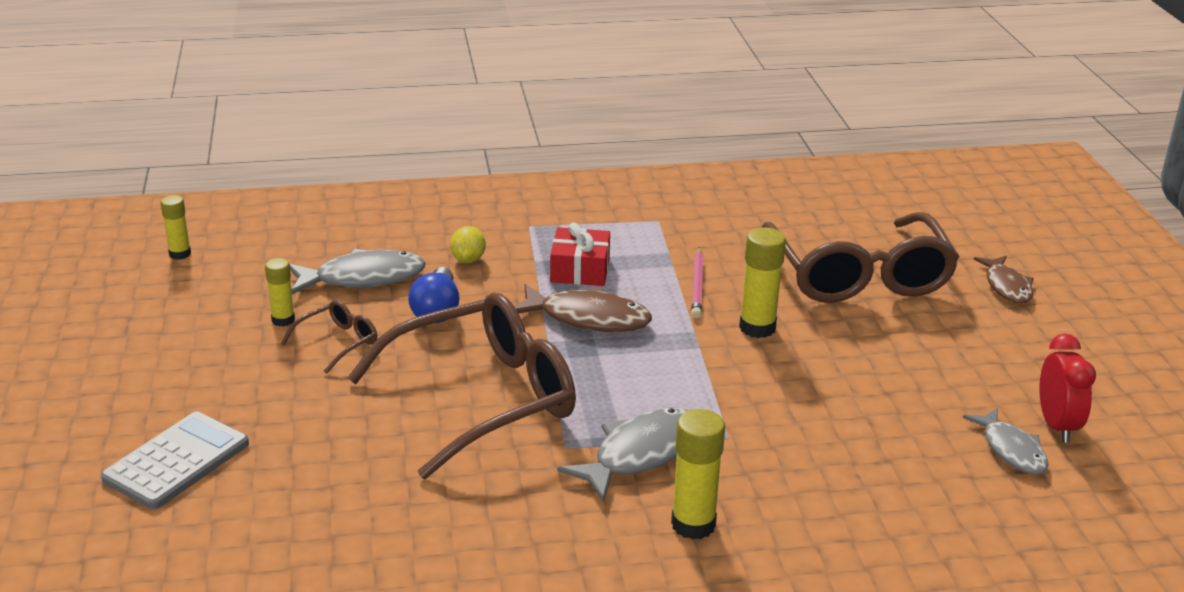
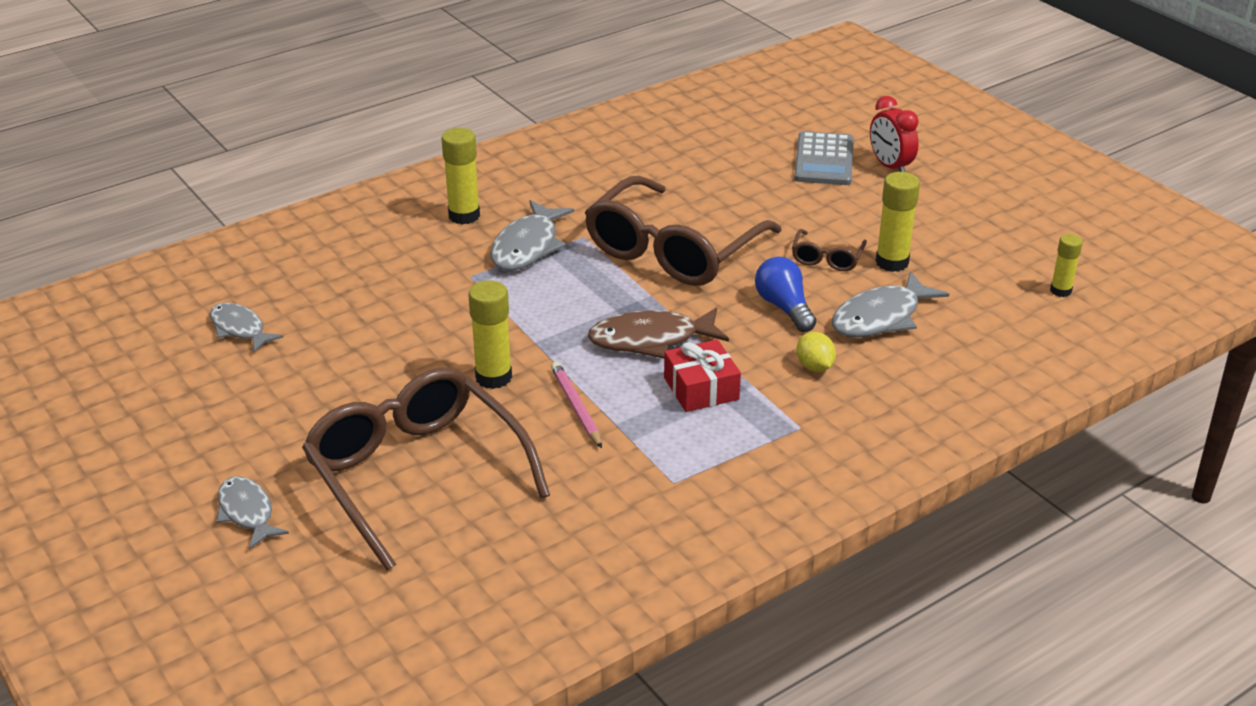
camera: 155 degrees right, 5 degrees up
yellow glue stick [265,258,295,327] -> yellow glue stick [875,172,920,272], size x1.60
brown fish [974,256,1034,304] -> grey fish [216,476,289,550]
red clock [1039,334,1096,442] -> red clock moved to [870,96,919,172]

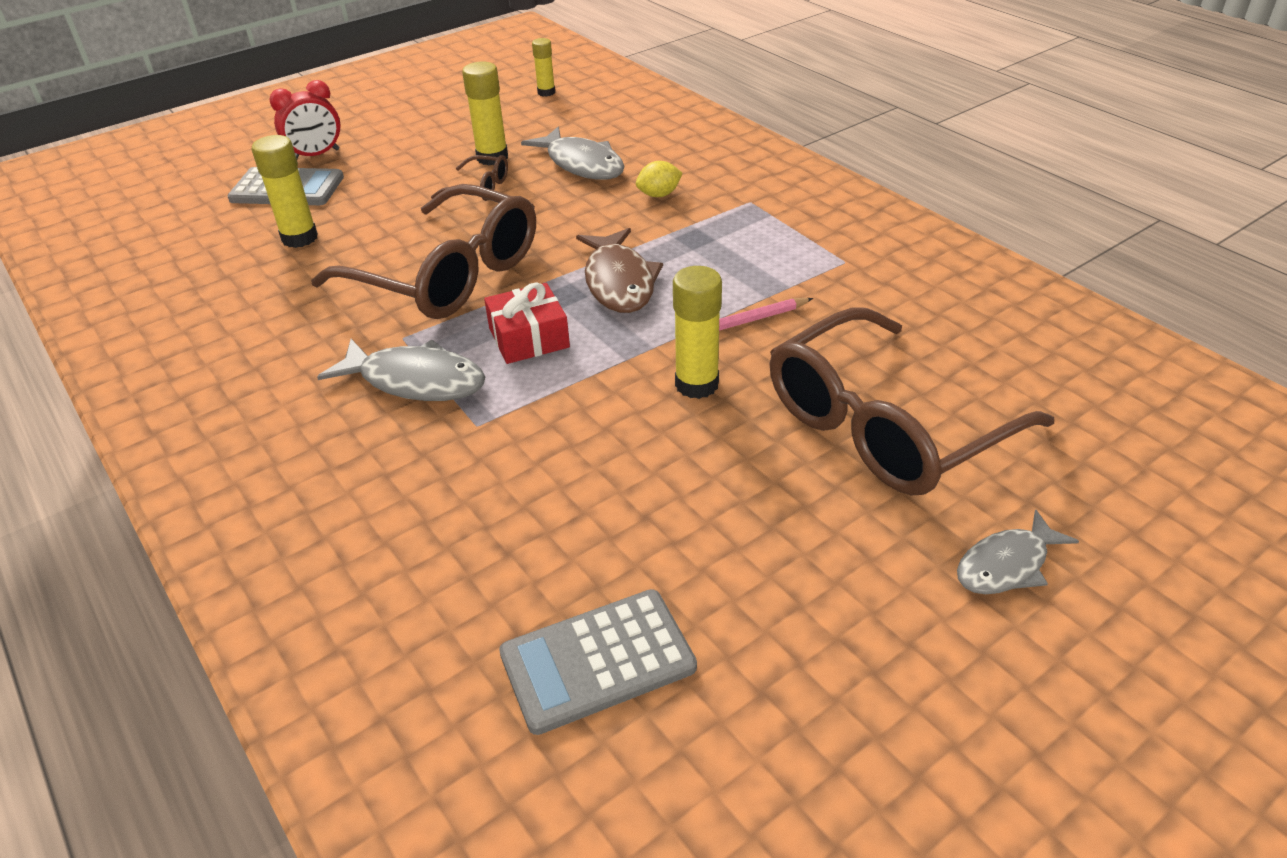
camera: 90 degrees left, 5 degrees up
grey fish [210,303,283,352] -> grey calculator [499,589,697,735]
yellow glue stick [441,128,480,225] -> yellow glue stick moved to [252,135,318,248]
red gift [664,339,741,412] -> red gift moved to [484,282,570,364]
blue light bulb [755,257,816,332] -> none

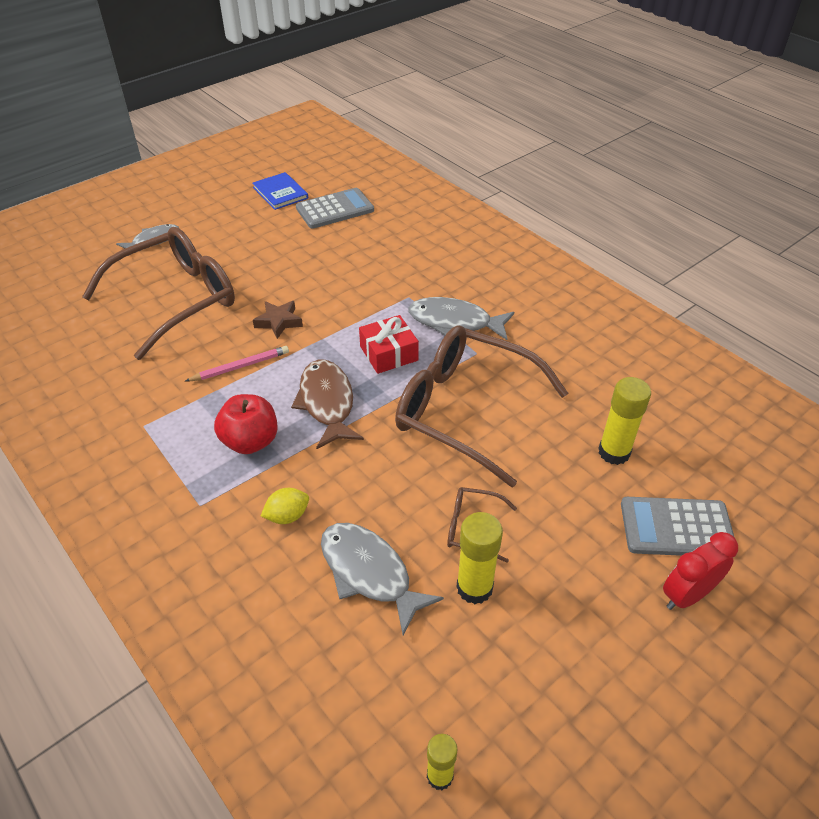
camera: 175 degrees right, 5 degrees up
yellow glue stick [673,266,722,399] -> brown star [253,301,303,339]
none -> red apple [214,394,278,454]
none -> blue book [252,172,308,210]

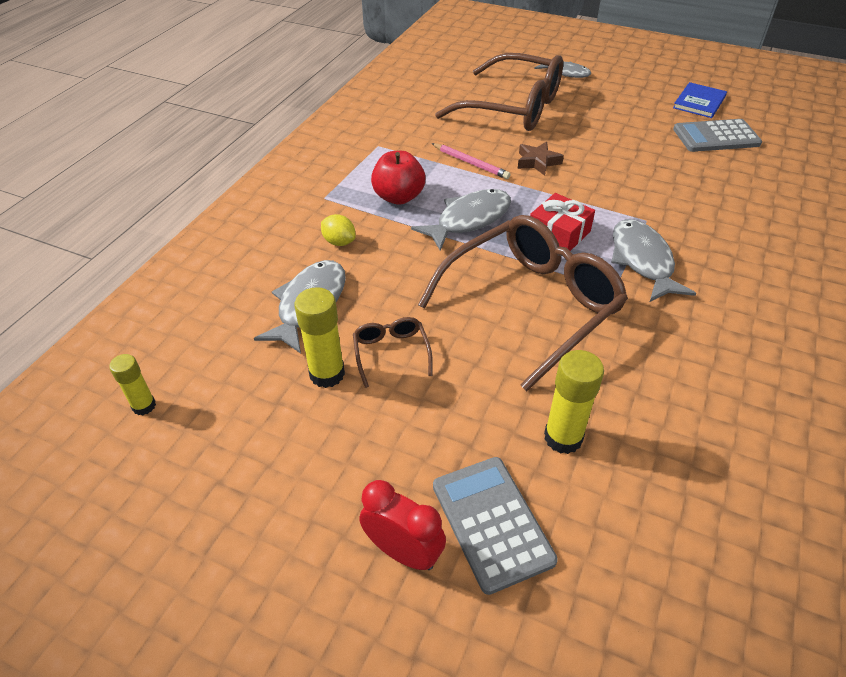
camera: 65 degrees right, 0 degrees up
brown fish [291,360,364,449] -> grey fish [411,189,511,251]
grey calculator [296,188,374,229] -> grey calculator turned 135 degrees clockwise [673,119,762,152]
brown glasses [395,325,568,488] -> brown glasses turned 45 degrees clockwise [418,215,628,391]

